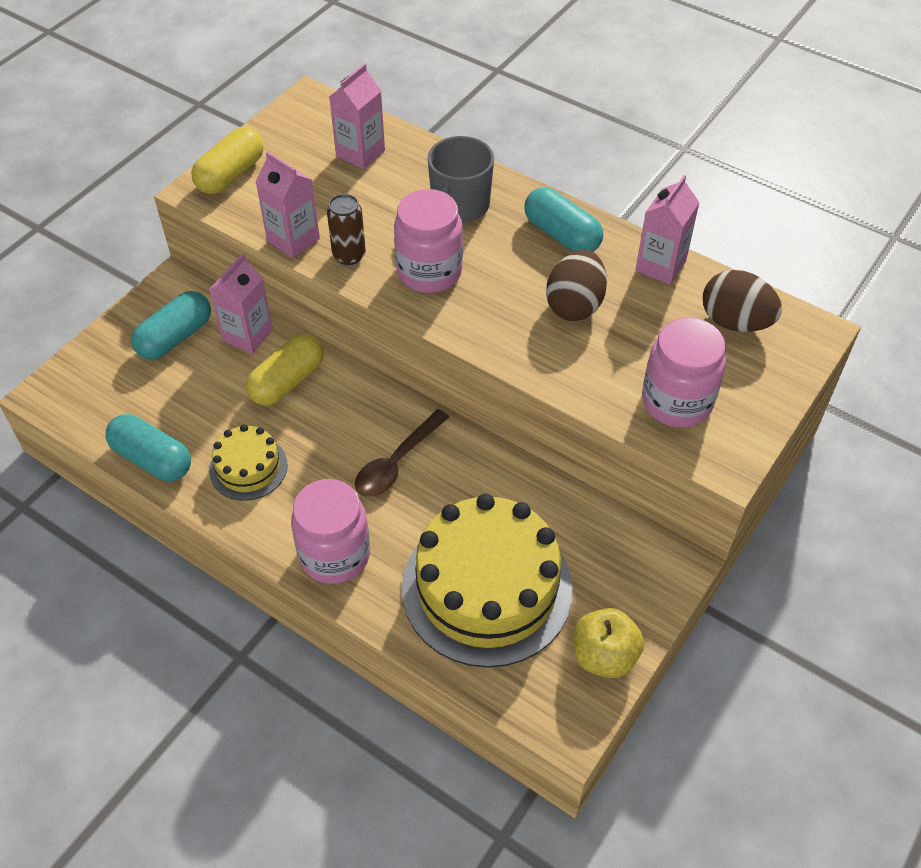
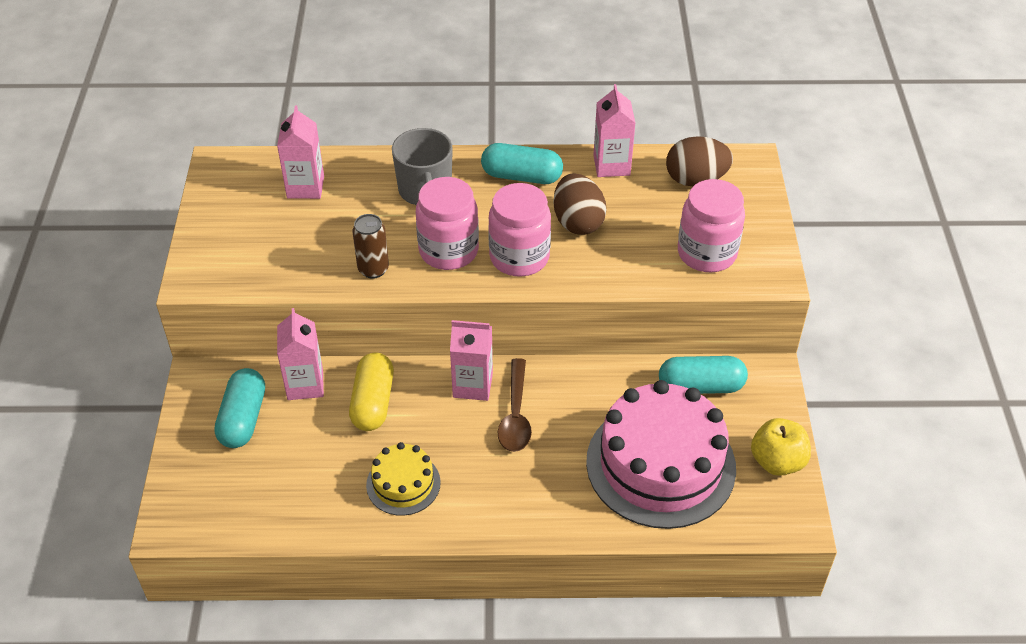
camera: 35 degrees left, 5 degrees down
turquoise capsule [105,414,191,481] -> turquoise capsule moved to [659,356,748,394]
yellow capsule [191,127,264,194] -> none
pink carton [256,151,320,258] -> pink carton moved to [450,320,493,401]
pink jar [291,479,370,584] -> pink jar moved to [488,183,551,277]
yellow cake [402,493,573,668] -> pink cake [586,380,736,529]

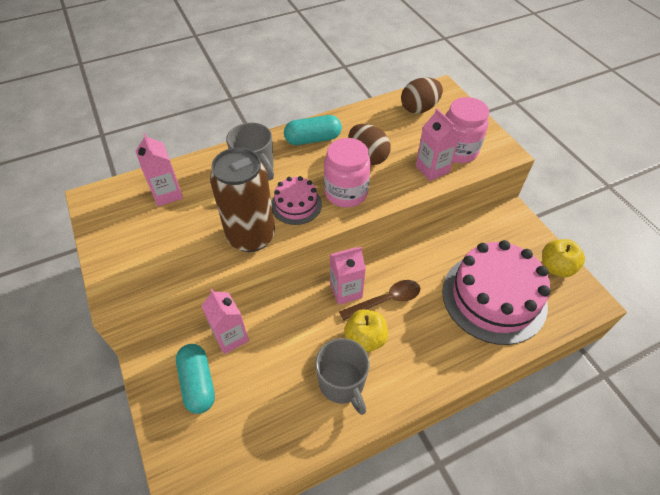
camera: 25 degrees left, 5 degrees up
yellow capsule [349,352,394,431] -> none
brown can [352,214,389,279] -> brown can [210,147,275,252], size x2.02
yellow cake [366,442,441,516] -> grey mug [315,338,370,415]
pink jar [416,177,479,270] -> pink cake [271,176,322,225]
brown spoon [498,358,532,452] -> brown spoon turned 90 degrees counterclockwise [339,280,421,321]
pink carton [593,84,636,177] -> pink carton moved to [415,108,461,181]
turquoise capsule [659,356,748,394] -> none
none -> yellow apple [344,309,388,352]

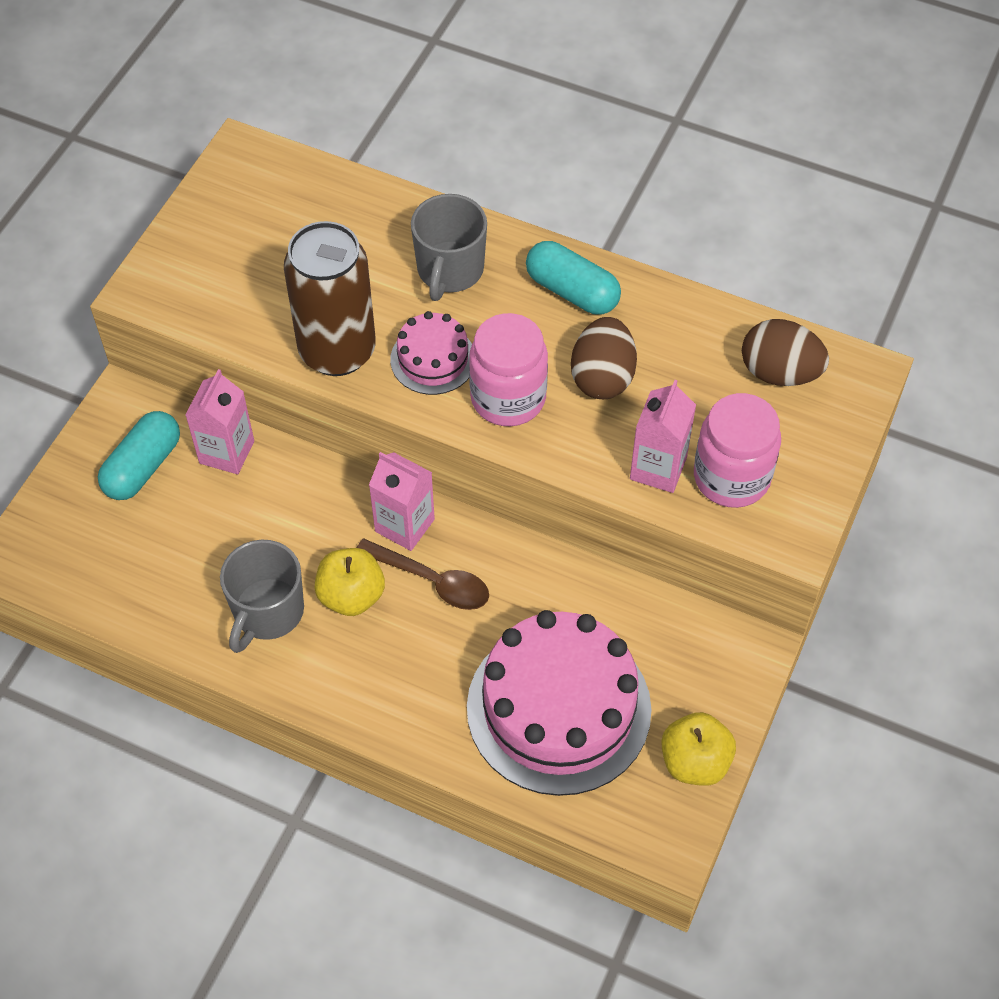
camera: 50 degrees right, 5 degrees up
pink carton [136,133,183,206] -> none

